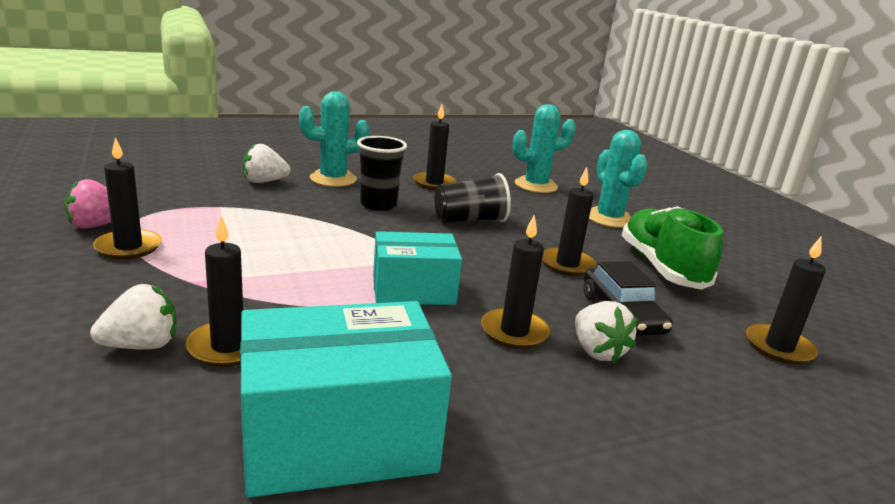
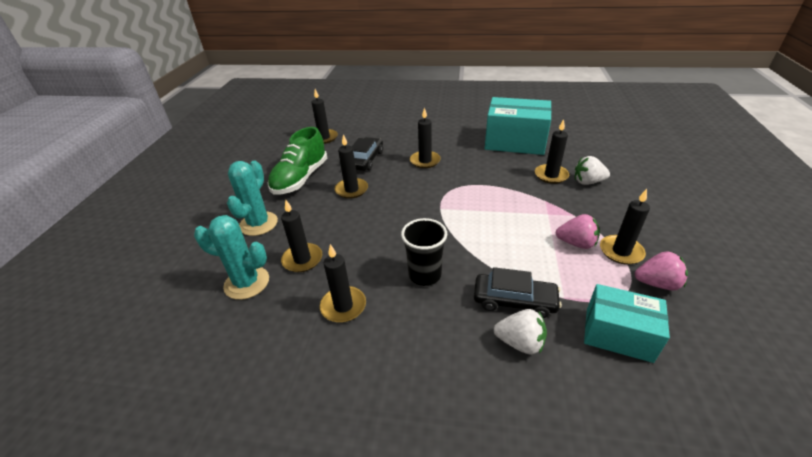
camera: 145 degrees left, 15 degrees up
turquoise cactus [299,91,370,187] -> none
turquoise box [373,231,462,305] -> turquoise box moved to [584,284,670,363]
black cup [434,173,511,223] -> none
white strawberry [575,301,638,363] -> none
none -> black candle [281,200,322,272]
none -> black car [474,267,562,318]
none -> pink strawberry [556,214,600,249]

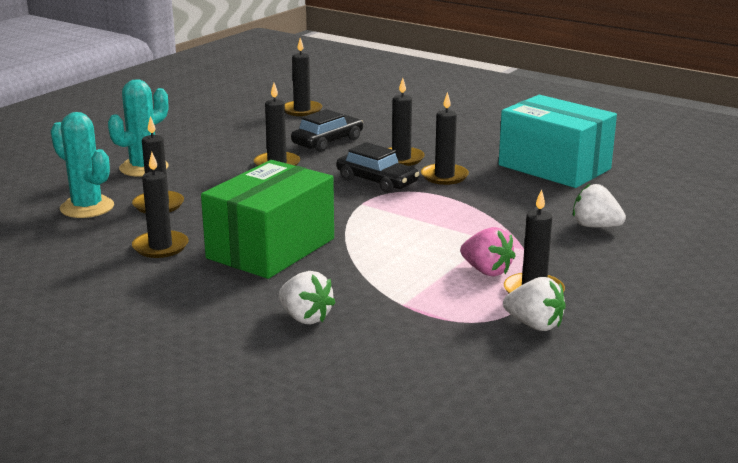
camera: 25 degrees right, 15 degrees down
green shoe [268,127,327,195] -> none
black cup [401,218,447,286] -> green box [201,160,334,279]
black car [474,267,562,318] -> black car moved to [337,142,419,193]
black candle [535,119,569,184] -> black candle moved to [421,92,469,185]
turquoise box [584,284,670,363] -> none
pink strawberry [635,252,688,290] -> white strawberry [503,277,566,331]

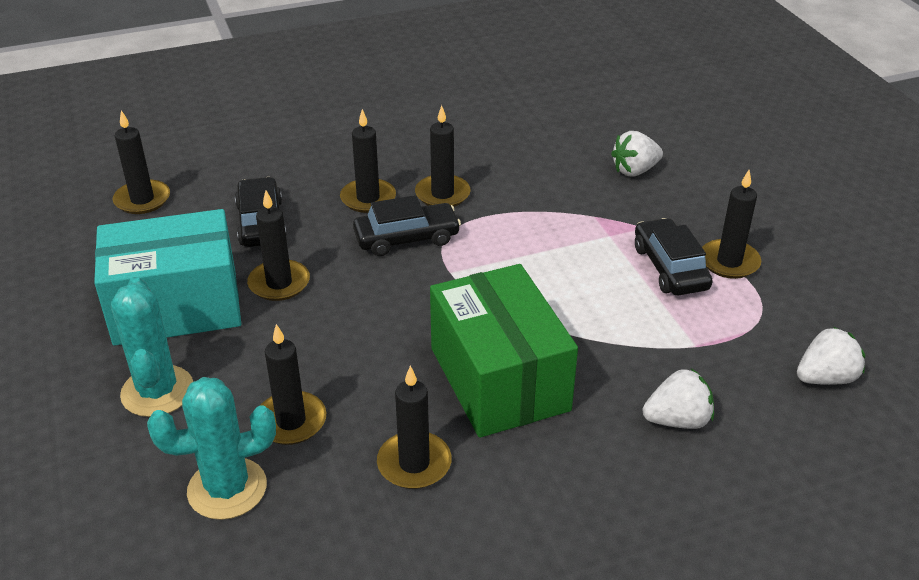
camera: 55 degrees left, 15 degrees up
pink strawberry [460,227,515,277] -> black car [635,218,713,295]
turquoise box [499,95,617,188] -> turquoise box moved to [94,209,241,346]
white strawberry [503,277,566,331] -> white strawberry moved to [797,327,865,385]

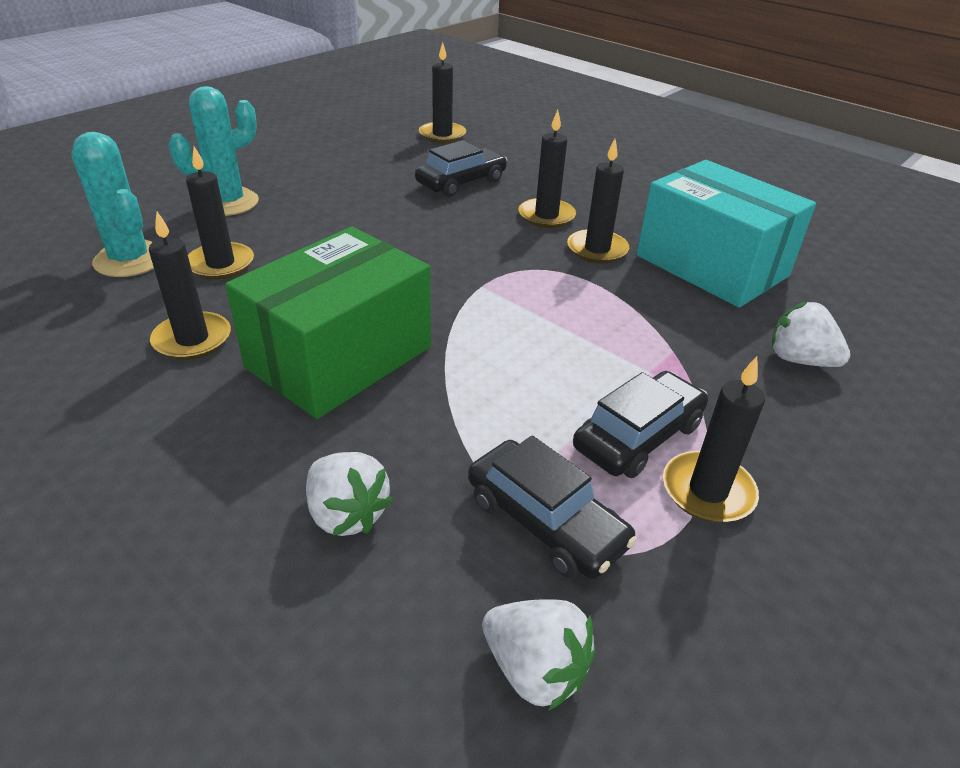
camera: 60 degrees right, 0 degrees up
turquoise box [94,209,241,346] -> turquoise box moved to [636,160,816,308]
black candle [247,191,310,301] -> none
black car [353,195,461,256] -> black car moved to [468,436,637,579]

